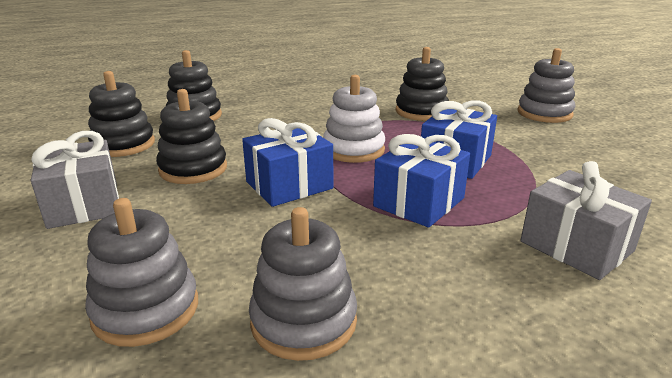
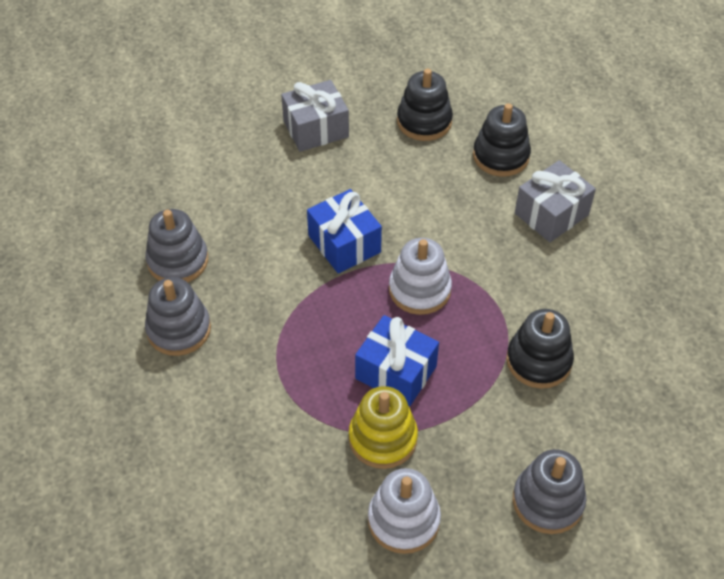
camera: 90 degrees right, 25 degrees up
grey stacking toy [85,198,198,347] -> grey stacking toy moved to [145,277,211,356]
black stacking toy [156,89,227,184] -> none
blue gift [373,134,470,228] -> none
grey gift [521,161,652,280] -> grey gift moved to [515,160,596,242]
none -> yellow stacking toy [349,386,418,469]
none -> white stacking toy [368,468,441,554]

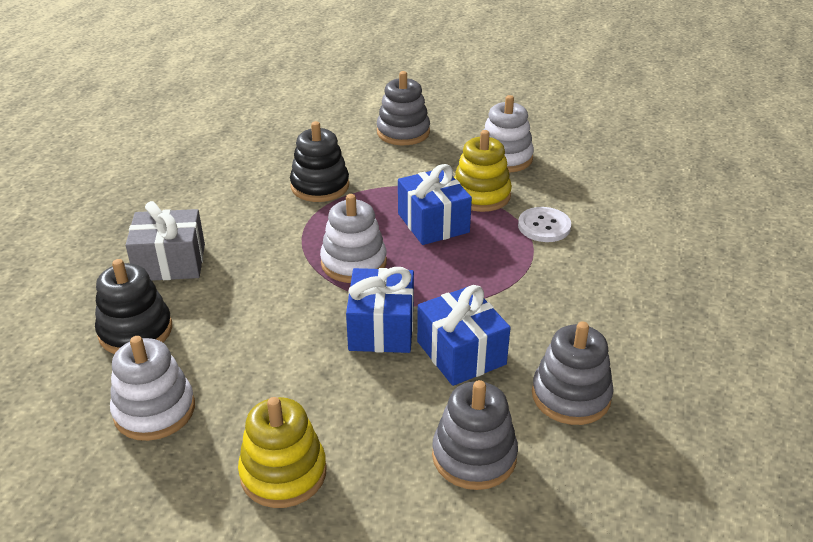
camera: 145 degrees left, 15 degrees down
grey stacking toy [145,277,211,356] -> grey stacking toy moved to [432,380,518,490]
grey gift [281,80,349,152] -> yellow stacking toy [238,397,327,508]
black stacking toy [397,69,453,141] -> white stacking toy [110,336,195,441]
none -> blue gift [417,285,511,386]
none -> white button [518,207,571,242]

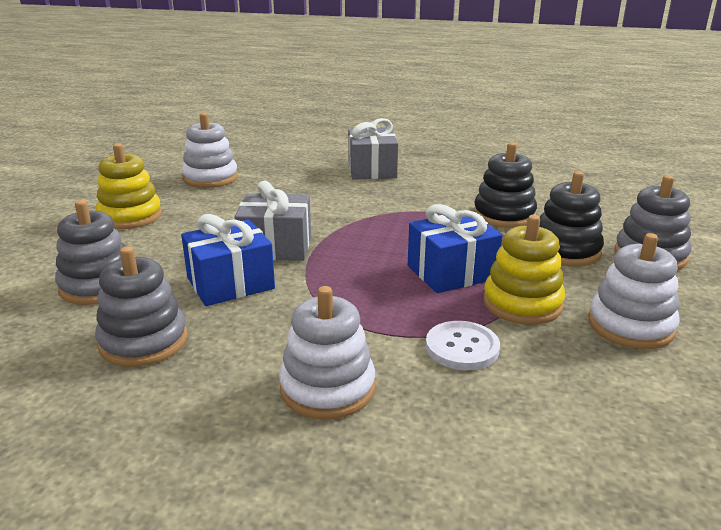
camera: 90 degrees right, 10 degrees down
black stacking toy [95,259,172,354] -> black stacking toy moved to [539,171,604,267]
white stacking toy [320,194,387,283] -> white stacking toy moved to [279,286,375,420]
blue gift [346,267,414,353] -> grey gift [235,181,311,261]

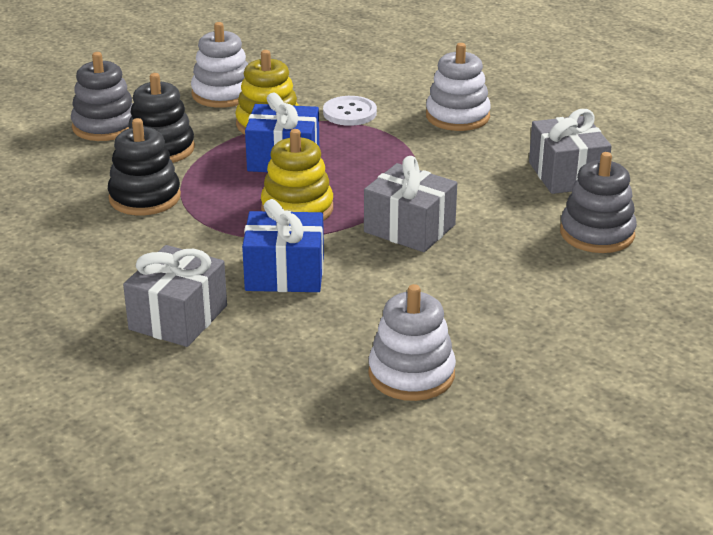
camera: 150 degrees left, 5 degrees up
grey stacking toy [95,246,187,367] -> grey gift [529,109,612,194]
yellow stacking toy [96,143,162,229] -> yellow stacking toy moved to [261,129,333,221]
blue gift [181,214,275,306] -> blue gift moved to [242,199,324,292]

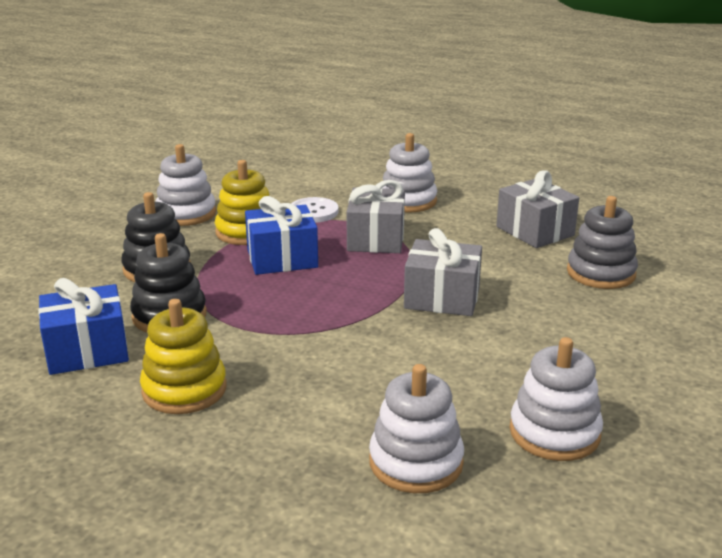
camera: 20 degrees left, 5 degrees down
grey stacking toy [71,52,133,141] -> none
grey gift [123,245,227,347] -> grey gift moved to [346,180,405,253]
blue gift [242,199,324,292] -> blue gift moved to [38,278,129,375]
yellow stacking toy [261,129,333,221] -> yellow stacking toy moved to [140,299,227,414]
none -> white stacking toy [369,364,464,493]

